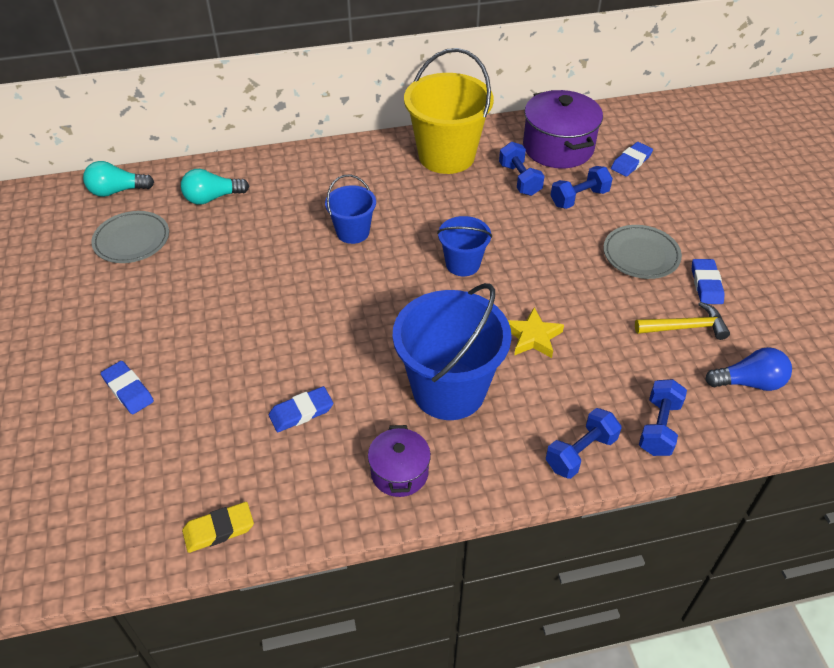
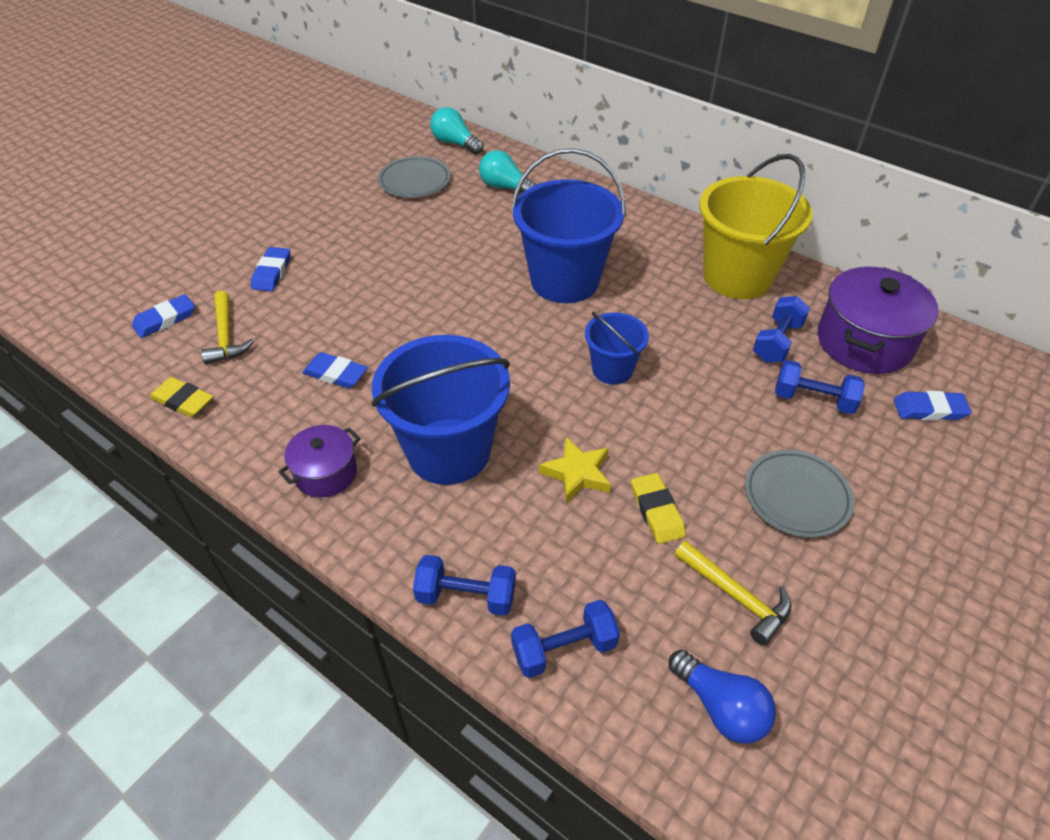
camera: 50 degrees right, 0 degrees up
blue bucket [325,175,376,244] -> blue bucket [511,148,626,303], size x1.87
blue eraser [692,259,725,304] -> blue eraser moved to [132,294,195,338]
none -> yellow hammer [201,291,254,364]
none -> yellow eraser [631,473,686,544]

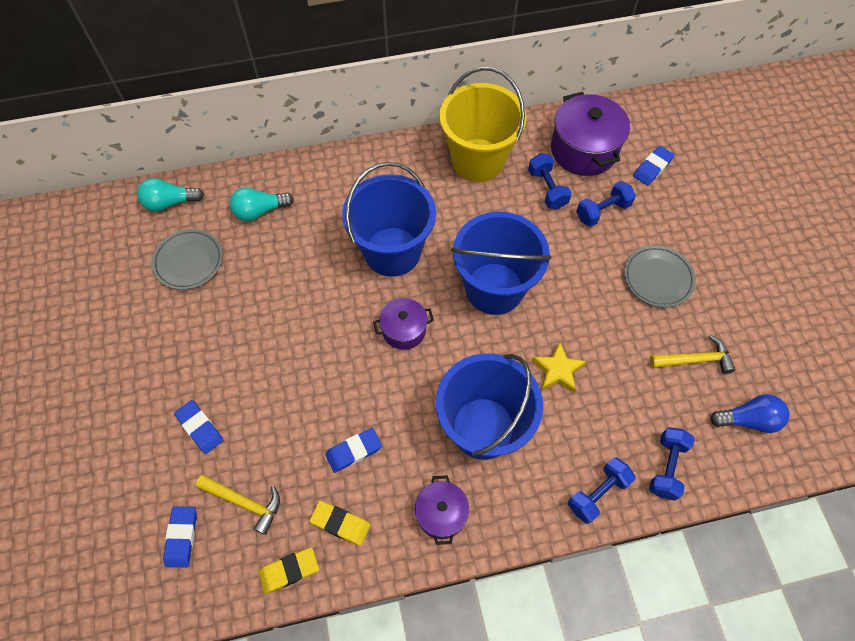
camera: 50 degrees left, 15 degrees up
blue bucket [585,312,649,385] -> blue bucket [451,212,551,315], size x1.87
yellow eraser [631,473,686,544] -> yellow eraser moved to [309,501,370,546]
none -> purple pot [373,298,434,350]

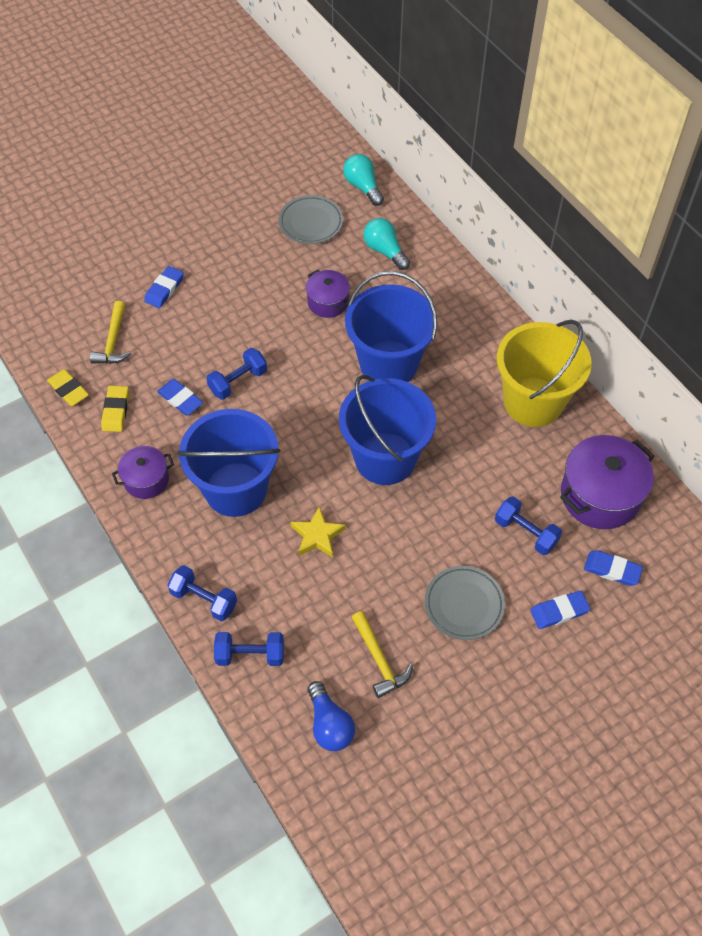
camera: 70 degrees right, 5 degrees down
blue eraser [163,506,197,568] -> blue eraser moved to [530,591,590,629]
purple pot [373,298,434,350] -> purple pot moved to [306,270,350,318]
blue dumbbell [528,153,572,209] -> blue dumbbell moved to [206,348,267,400]

